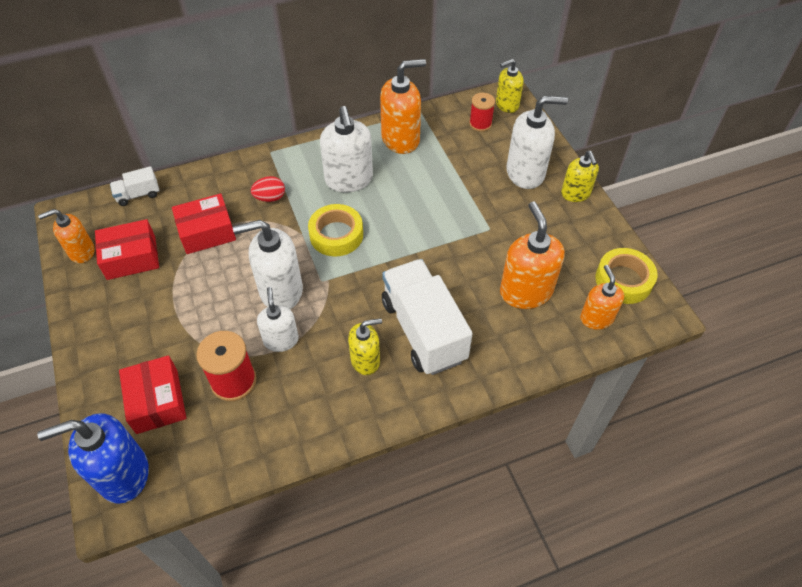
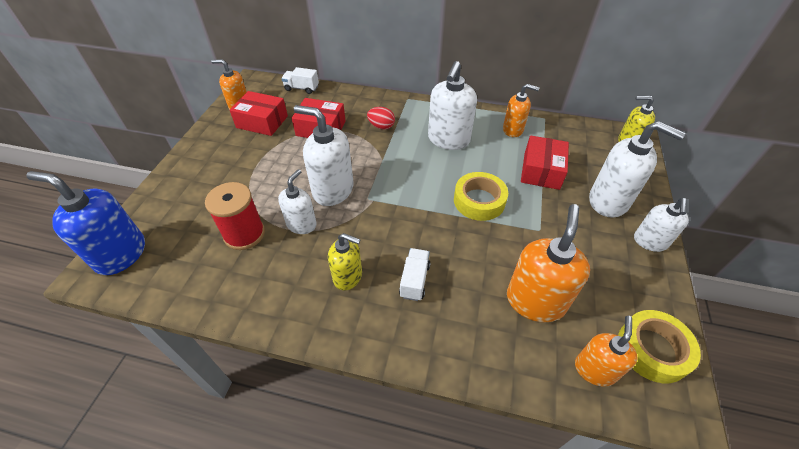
camera: 35 degrees right, 5 degrees down
red box [119,355,186,434] -> red box moved to [521,135,569,190]
yellow tape [308,204,363,256] -> yellow tape moved to [454,172,508,221]
orange soap dispenser [380,59,426,154] -> orange soap dispenser [503,84,540,137], size x0.62
white truck [382,259,473,375] -> white truck [399,248,430,301], size x0.45
red spool [469,93,495,132] -> none
yellow soap dispenser [561,151,599,202] -> white soap dispenser [634,198,689,252]

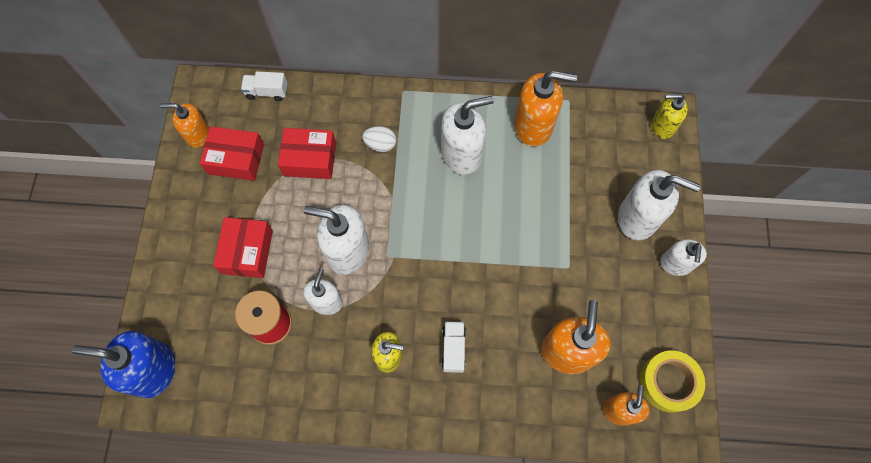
camera: 10 degrees left, 20 degrees up
red egg [367,107,395,129] -> white egg [362,126,396,152]
white soap dispenser [428,61,477,150] -> white soap dispenser turned 120 degrees counterclockwise [441,96,494,175]
yellow tape [454,172,508,221] -> none
orange soap dispenser [503,84,540,137] -> orange soap dispenser [514,71,577,147], size x1.61
red box [521,135,569,190] -> red box moved to [213,217,273,278]

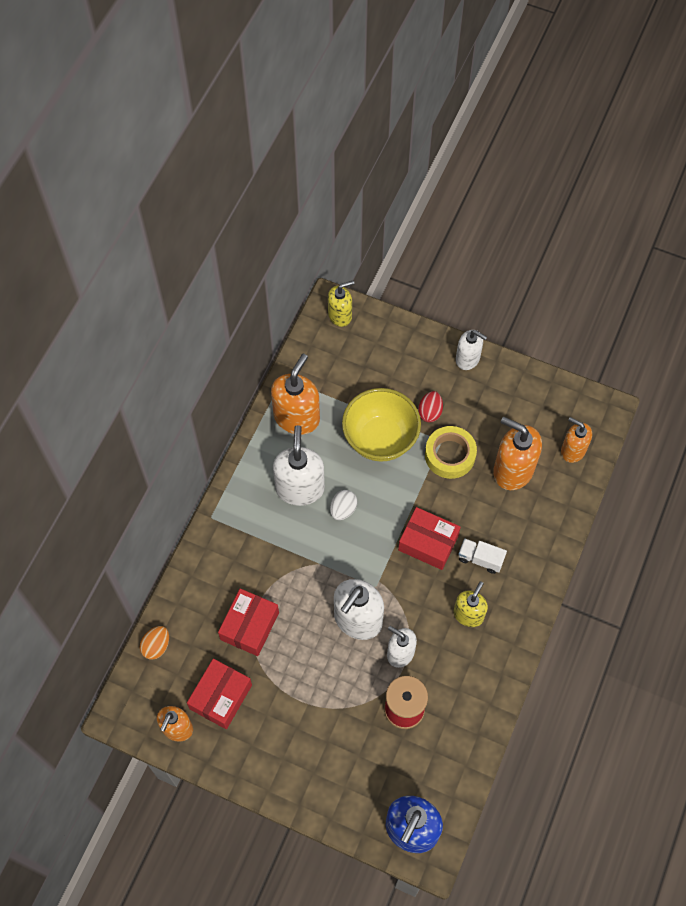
camera: 70 degrees left, 5 degrees down
red box [213,217,273,278] -> red box moved to [398,507,461,570]
white truck [241,71,287,101] -> orange egg [140,626,169,660]
white egg [362,126,396,152] -> white egg moved to [330,490,357,520]
white soap dispenser [618,170,701,240] -> none
yellow tape [640,351,705,413] -> yellow tape moved to [425,426,477,479]
yellow soap dispenser [651,94,688,139] -> yellow soap dispenser turned 135 degrees counterclockwise [328,281,355,327]
none -> yellow bowl [342,388,421,461]
none -> red egg [418,391,443,422]

